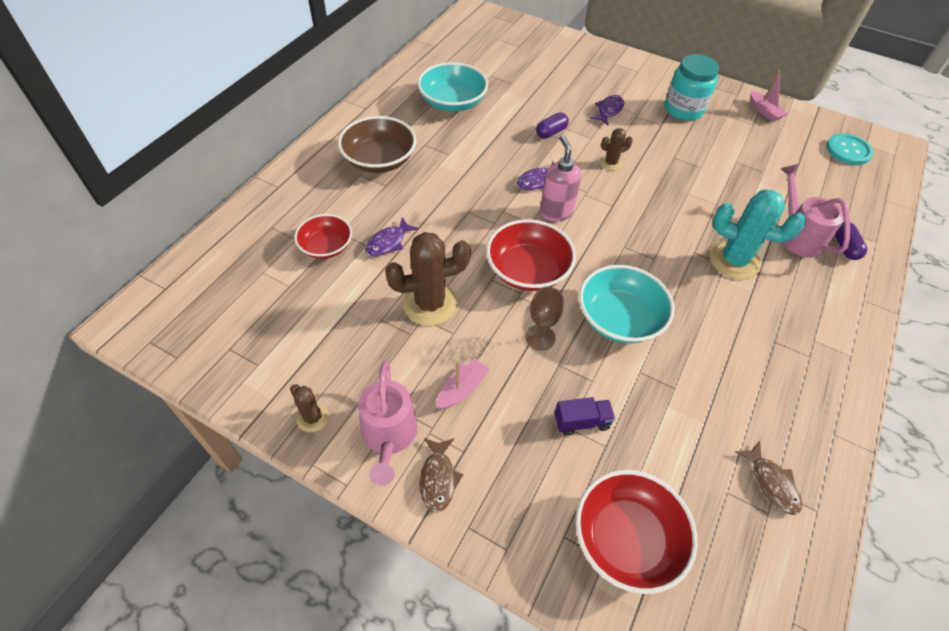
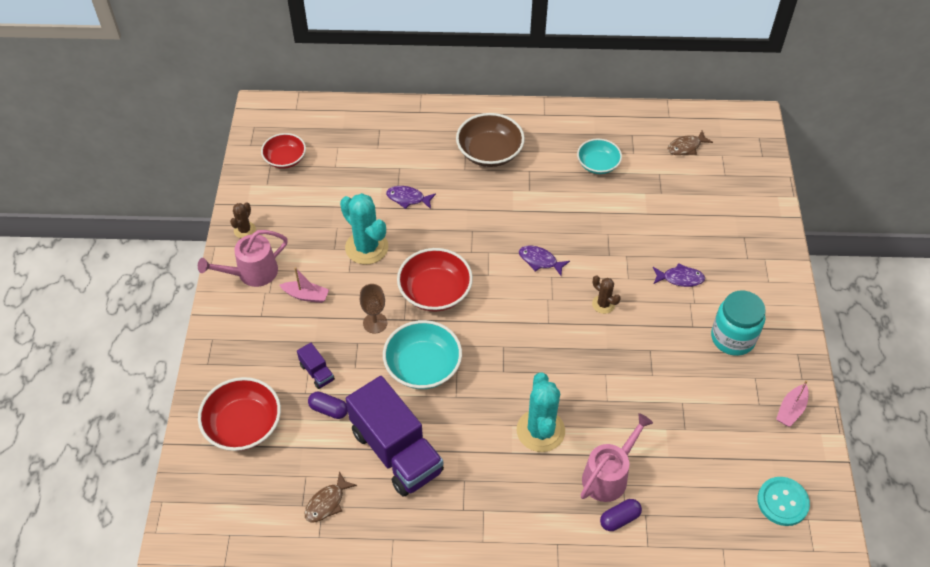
camera: 65 degrees right, 0 degrees up
red bowl [294,214,352,259] -> red bowl moved to [261,133,306,169]
brown cactus [385,232,471,326] -> turquoise cactus [340,193,388,265]
turquoise bowl [418,62,488,112] -> turquoise bowl [577,139,622,174], size x0.65
brown fish [419,438,463,513] -> brown fish moved to [668,131,713,155]
purple capsule [536,112,569,139] -> purple capsule moved to [308,391,348,419]
pink soap dispenser [540,135,582,221] -> none
none -> purple truck [346,376,444,497]

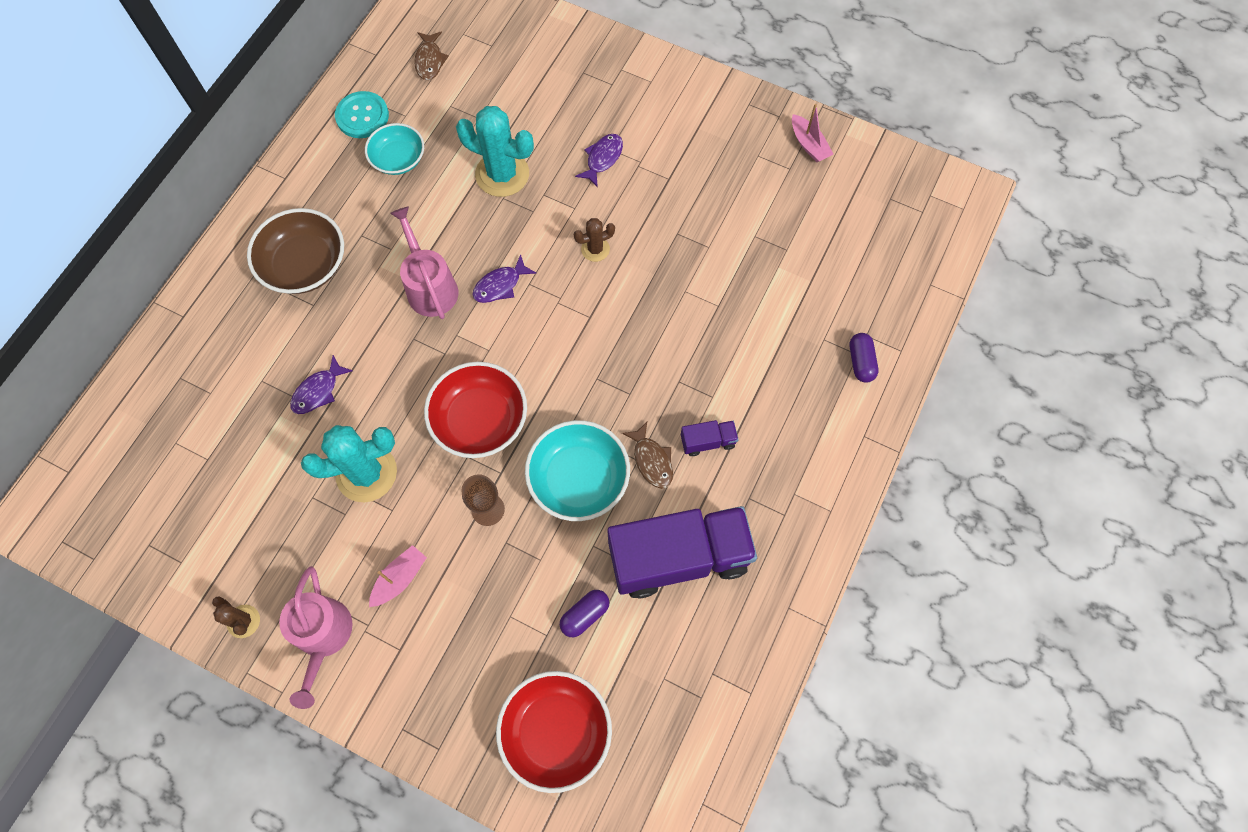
camera: 65 degrees left, 15 degrees up
red bowl [261,133,306,169] -> none
purple truck [297,343,335,389] -> purple truck moved to [681,420,739,456]
brown fish [304,471,357,522] -> brown fish moved to [622,422,673,489]
turquoise cactus [517,373,565,452] -> turquoise cactus moved to [456,106,534,197]
pink watering can [581,413,653,502] -> pink watering can moved to [390,206,458,319]
turquoise jar [711,290,766,356] -> none
turquoise button [757,477,810,526] -> turquoise button moved to [335,91,389,138]

